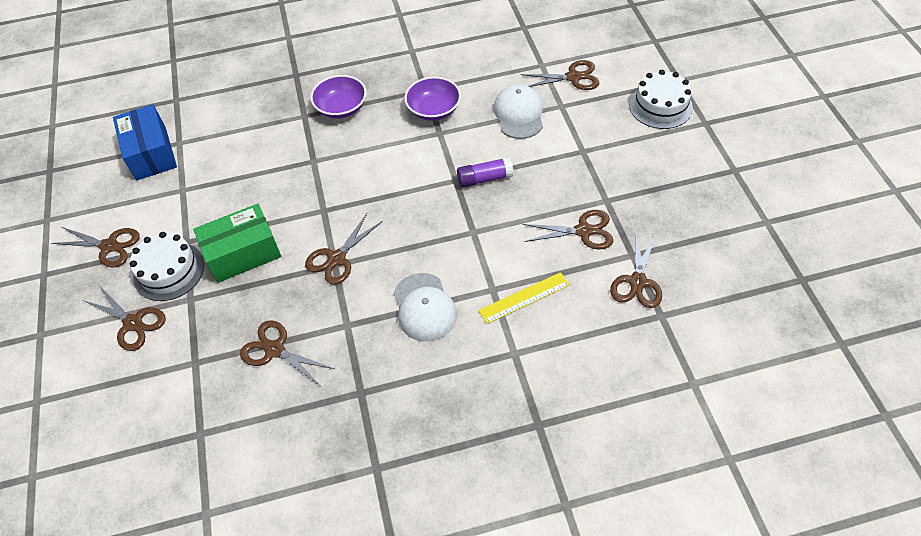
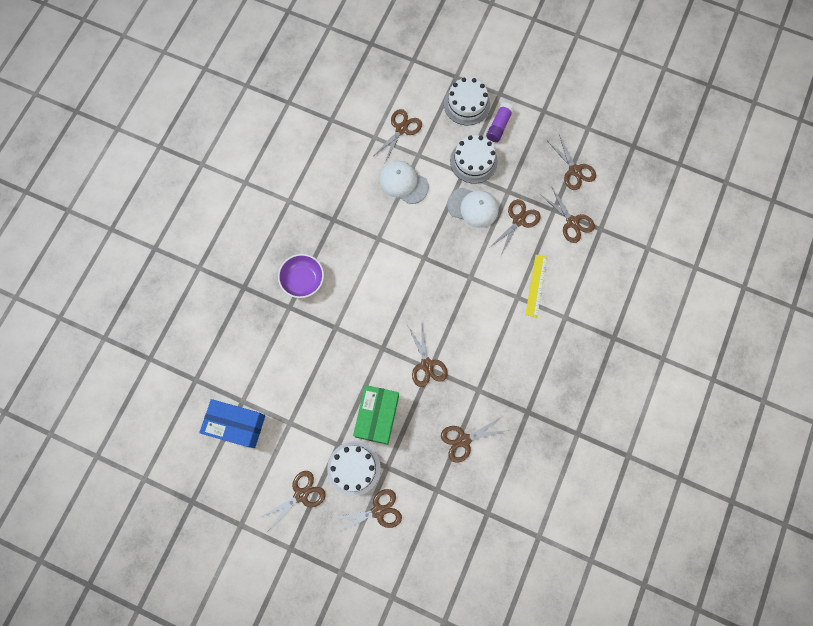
camera: 55 degrees left, 20 degrees up
white cap [394,273,457,342] -> white cap moved to [447,187,499,228]
purple bowl [404,77,461,121] -> none
purple glue stick [457,157,513,188] -> purple glue stick moved to [486,102,514,142]
none -> white cake [450,135,498,183]
none -> brown scissors [548,135,596,190]

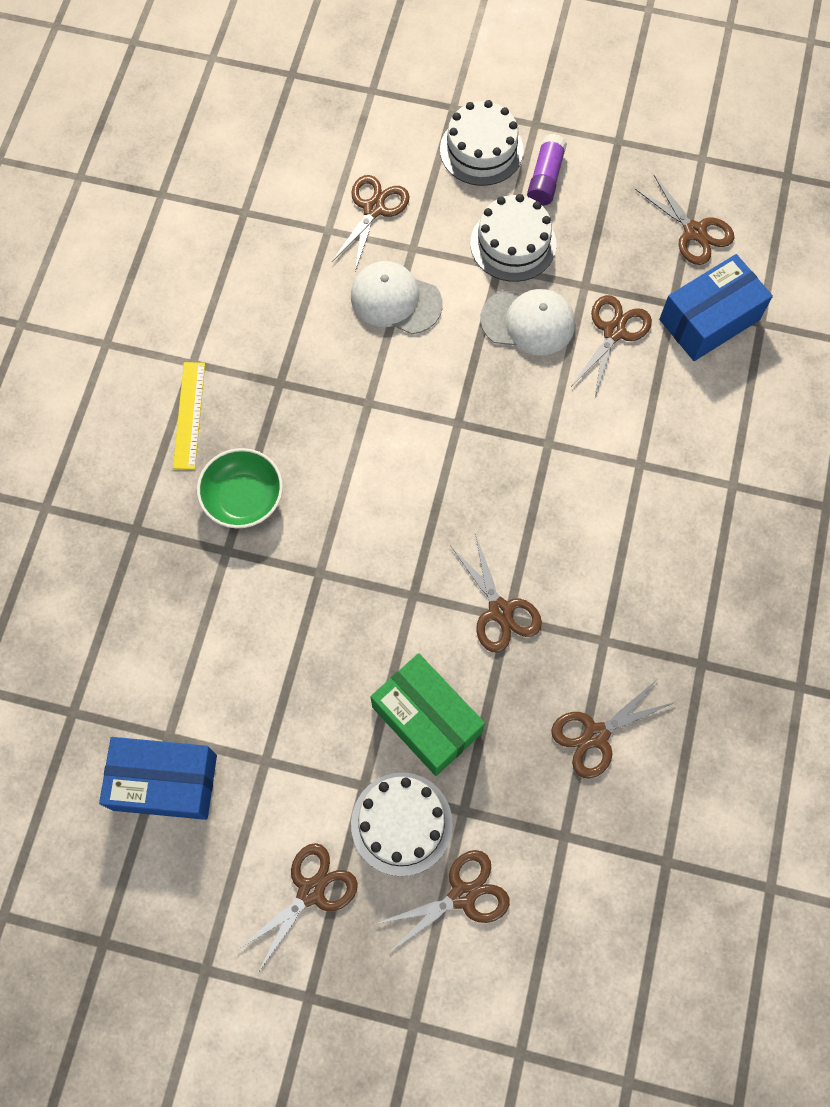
camera: 10 degrees left, 5 degrees down
purple bowl [278,254,324,298] -> green bowl [197,448,283,529]
green box [353,385,399,445] -> green box turned 45 degrees counterclockwise [370,653,485,776]
yellow ruler [525,255,547,317] -> yellow ruler moved to [173,362,205,470]
brown scissors [540,186,595,243] -> blue box [659,254,773,361]

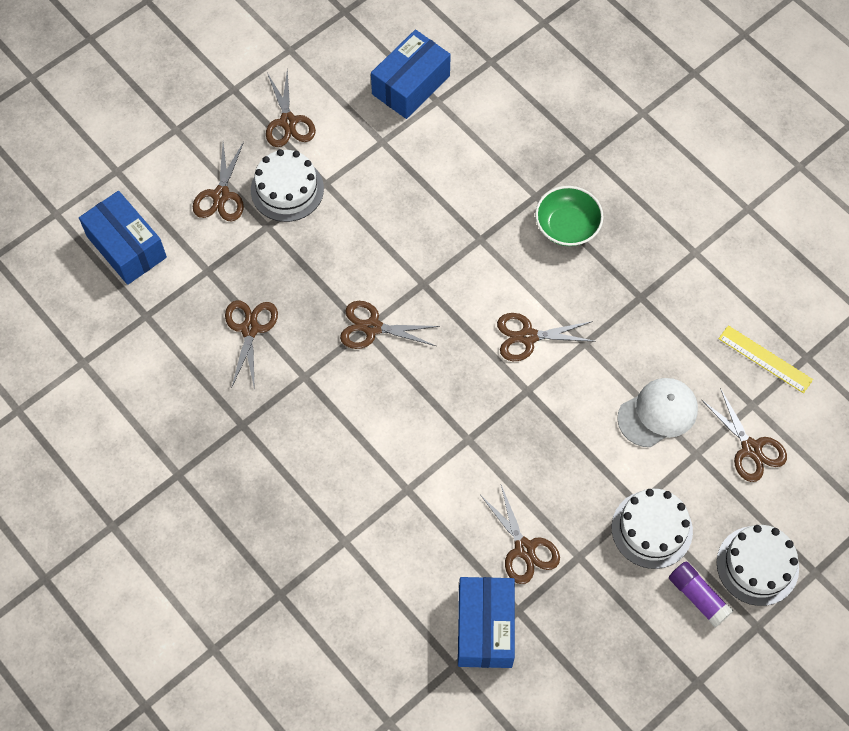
camera: 125 degrees right, 5 degrees down
yellow ruler [173,362,205,470] -> yellow ruler moved to [719,325,813,393]
green box [370,653,485,776] -> none
white cap [480,289,575,355] -> none
brown scissors [635,175,734,265] -> brown scissors moved to [497,313,594,361]
none -> blue box [79,191,167,285]

